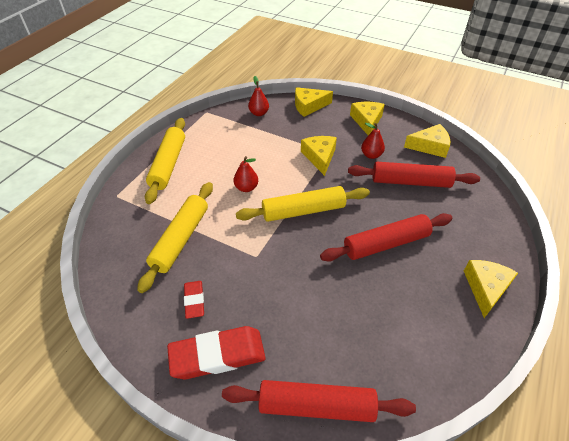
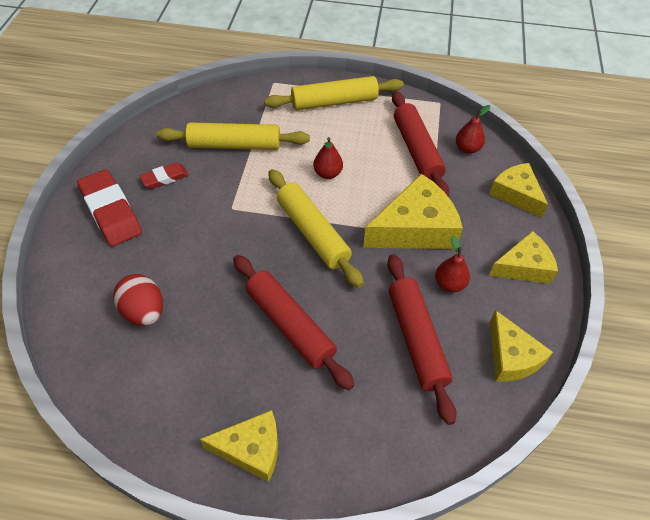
camera: 70 degrees right, 5 degrees up
red rolling pin [222,380,416,422] -> red rolling pin moved to [392,91,449,197]
yellow cheese [301,136,337,176] -> yellow cheese [363,174,463,249], size x1.57
none -> red egg [113,274,163,326]

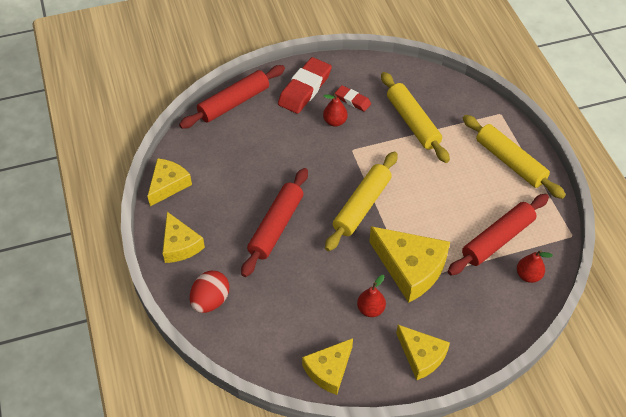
camera: 65 degrees right, 0 degrees up
red egg [113,274,163,326] -> red egg moved to [190,271,229,313]
red pear [313,137,343,179] -> red pear moved to [323,93,348,127]
red rolling pin [387,254,456,425] -> red rolling pin moved to [179,65,285,129]
yellow cheese [489,163,548,218] -> yellow cheese moved to [147,158,192,206]

